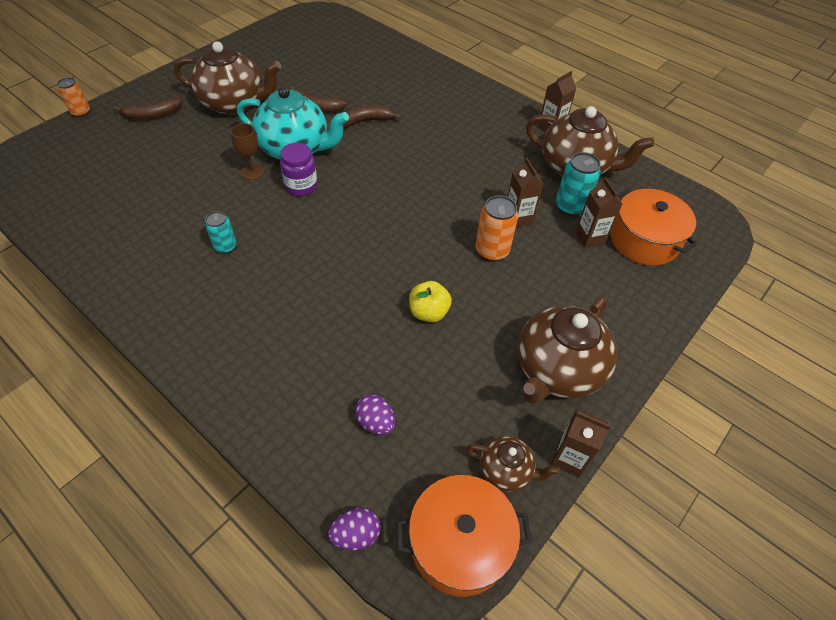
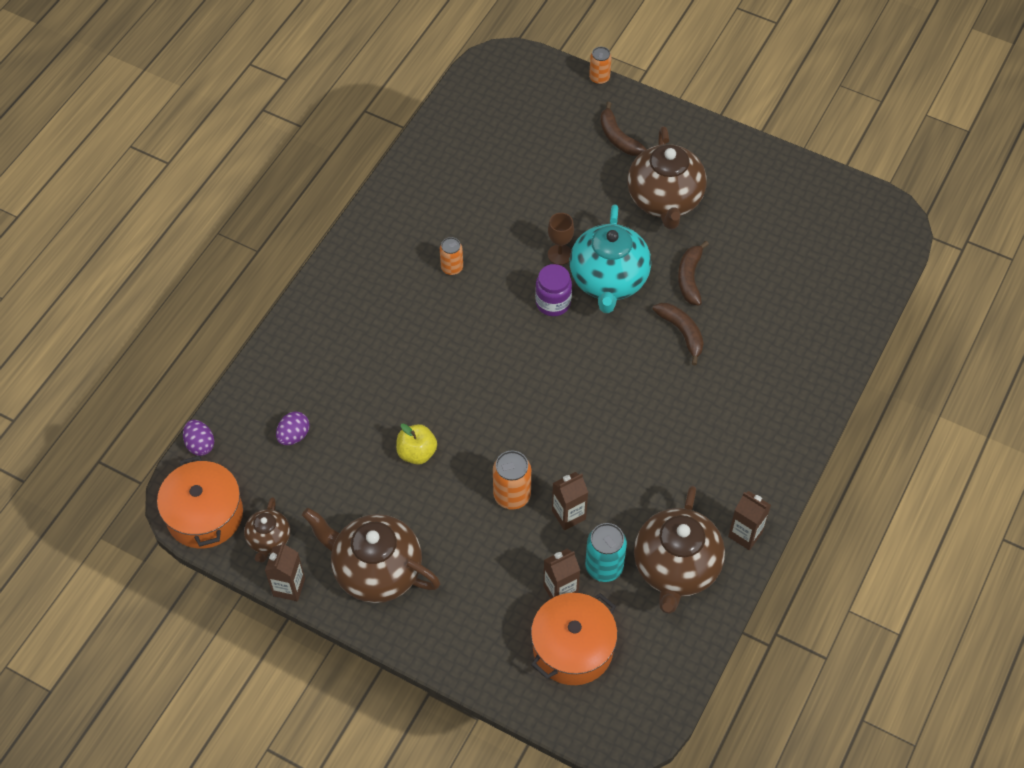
camera: 80 degrees right, 5 degrees up
turquoise can [205,211,237,254] -> orange can [440,237,463,275]

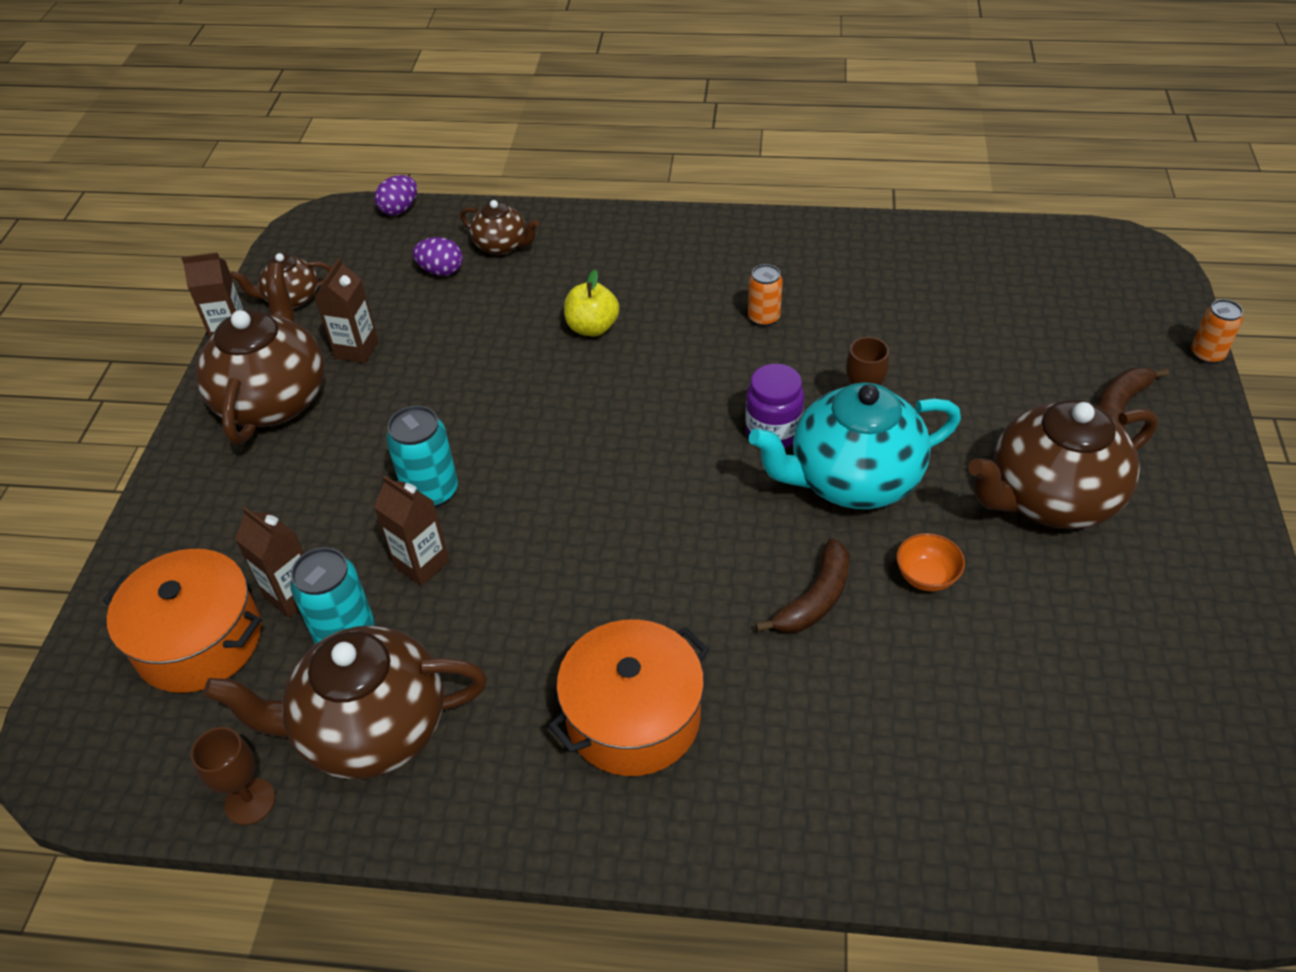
camera: 70 degrees right, 10 degrees down
orange pot [157,456,243,549] -> orange pot moved to [548,619,709,776]
yellow apple [396,423,437,465] -> yellow apple moved to [564,270,619,336]
orange can [493,451,531,510] -> turquoise can [386,406,458,508]
brown banana [678,241,709,306] -> orange bowl [896,533,965,591]
brown carton [728,491,771,550] -> brown carton moved to [315,258,378,363]
none -> brown goblet [191,727,275,825]
none -> brown teapot [460,200,539,255]

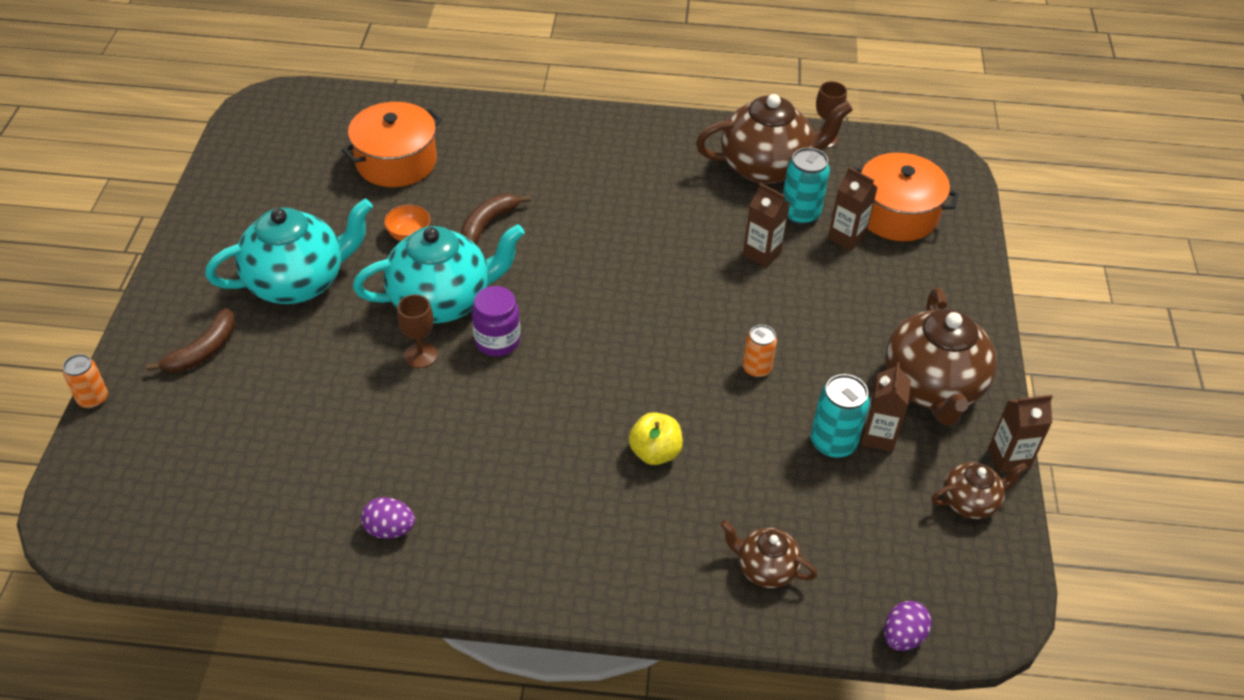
camera: 175 degrees right, 0 degrees up
turquoise can [386,406,458,508] -> turquoise can moved to [811,374,870,459]
purple egg [413,237,463,276] -> purple egg moved to [361,497,415,539]
orange pot [548,619,709,776] -> orange pot moved to [342,102,442,187]
orange can [748,264,783,327] -> orange can moved to [743,325,777,378]
brown teapot [968,400,1158,529] -> turquoise teapot [205,199,373,304]

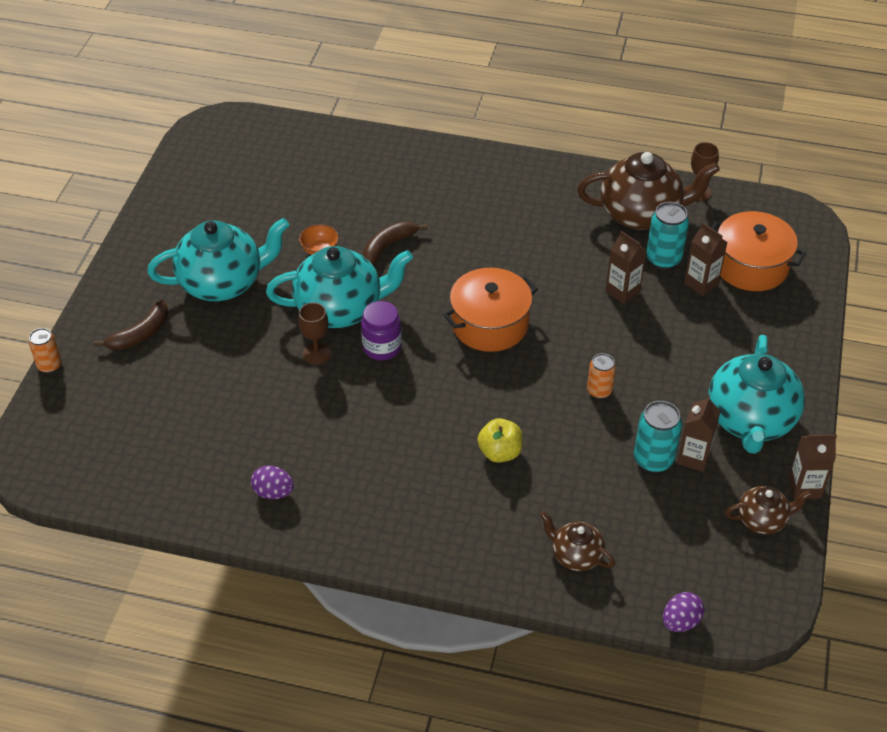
camera: 10 degrees right, 0 degrees up
orange pot [342,102,442,187] -> orange pot moved to [443,268,538,352]
brown teapot [885,288,997,426] -> turquoise teapot [708,335,805,454]

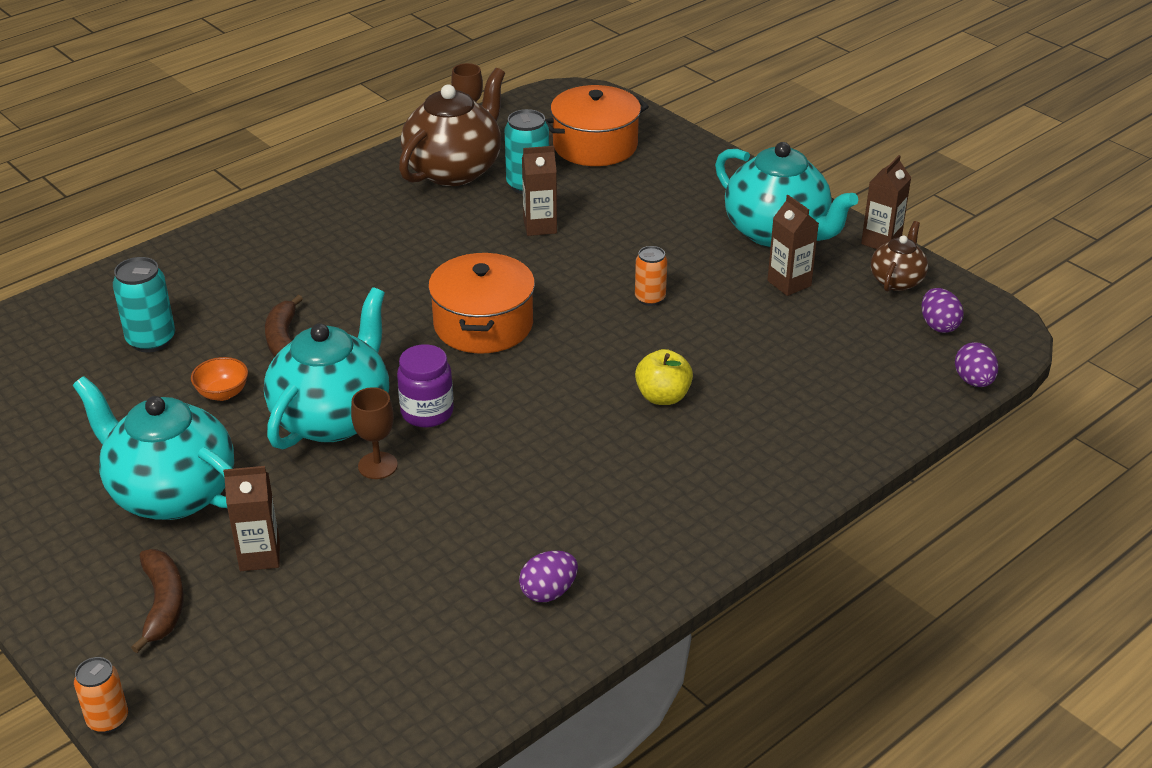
camera: 55 degrees left, 10 degrees down
turquoise teapot [147,218,289,301] -> turquoise teapot turned 75 degrees counterclockwise [73,376,234,520]
brown teapot [540,511,615,571] -> none
turquoise can [634,401,682,473] -> turquoise can moved to [113,257,175,352]
brown carton [684,223,727,296] -> brown carton moved to [223,466,280,571]
none -> purple egg [922,288,964,333]

